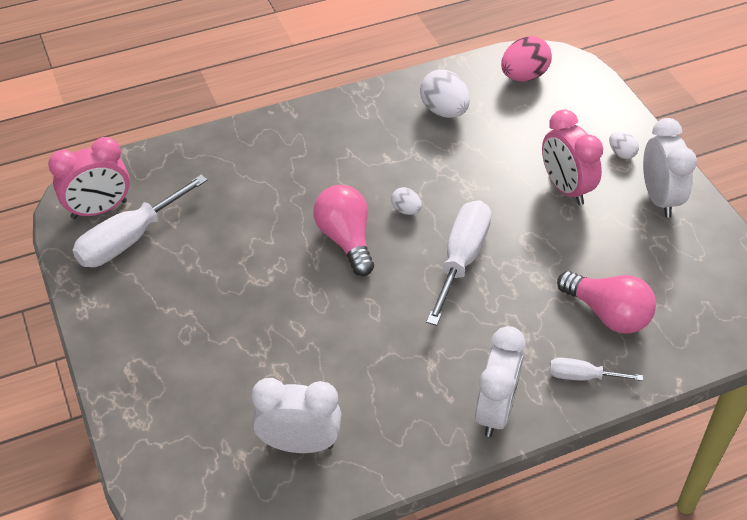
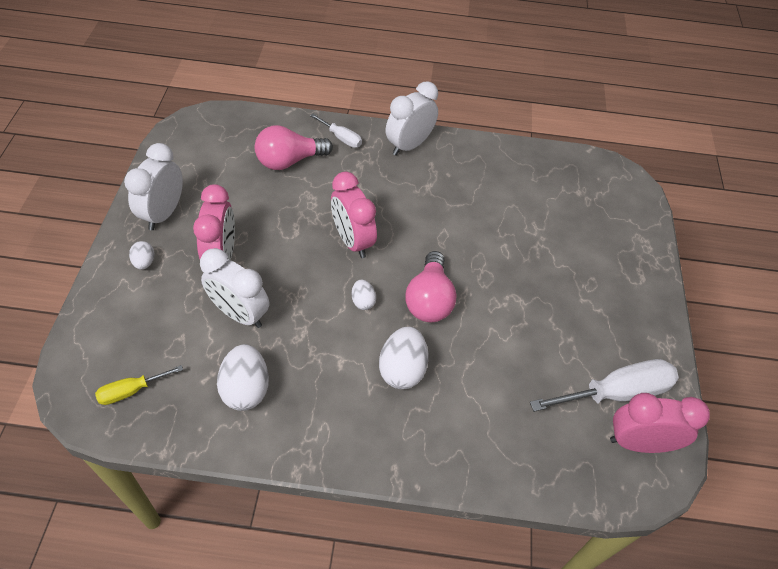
camera: 155 degrees left, 5 degrees up
white clock [252,378,341,453] -> white clock moved to [200,248,269,328]
white screwdriver [426,200,491,326] -> pink clock [331,172,377,258]
pink egg [501,36,552,81] -> yellow screwdriver [95,365,183,405]
pink light bulb [557,271,656,334] -> pink light bulb turned 90 degrees counterclockwise [255,125,333,170]
none -> white egg [379,327,428,389]

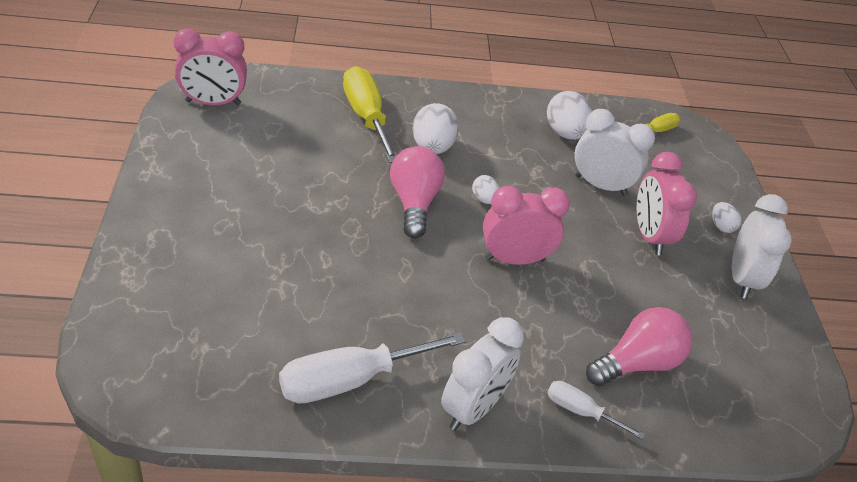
camera: 170 degrees right, 10 degrees down
pink clock [331,172,377,258] -> pink clock turned 60 degrees counterclockwise [483,186,570,265]
white screwdriver [530,359,679,412] -> white screwdriver moved to [279,332,466,403]
none -> yellow screwdriver [343,66,397,163]

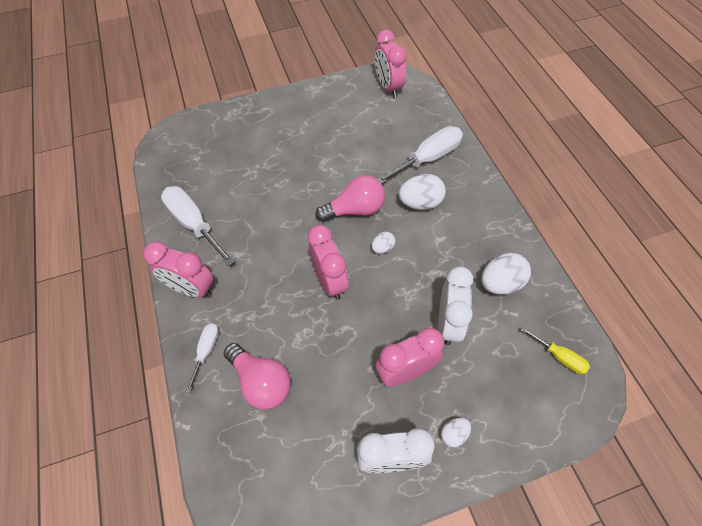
camera: 80 degrees right, 15 degrees up
yellow screwdriver [343,66,397,163] -> white screwdriver [377,126,463,184]
white clock [441,317,524,431] -> pink clock [143,242,213,298]

